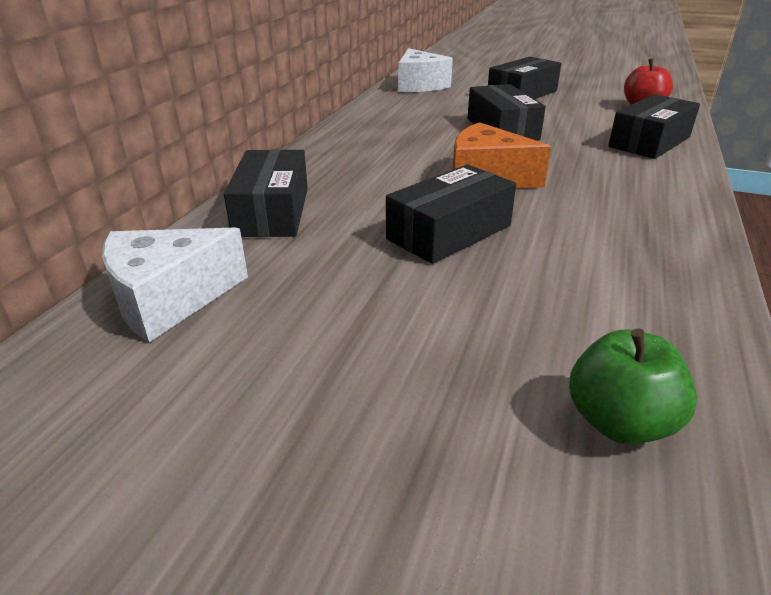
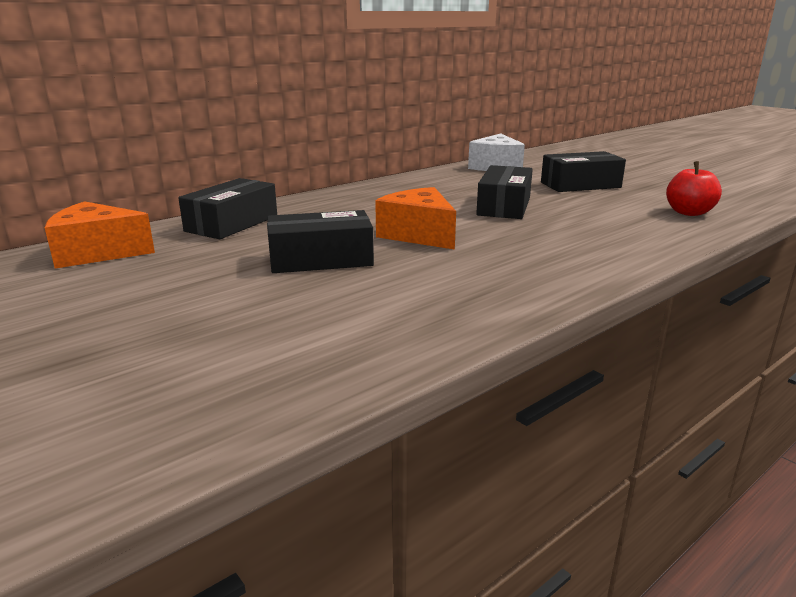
camera: 30 degrees right, 10 degrees down
white cheese [102,228,248,342] -> orange cheese [45,201,155,269]
green apple [569,328,697,444] -> none
black box [608,94,700,159] -> none

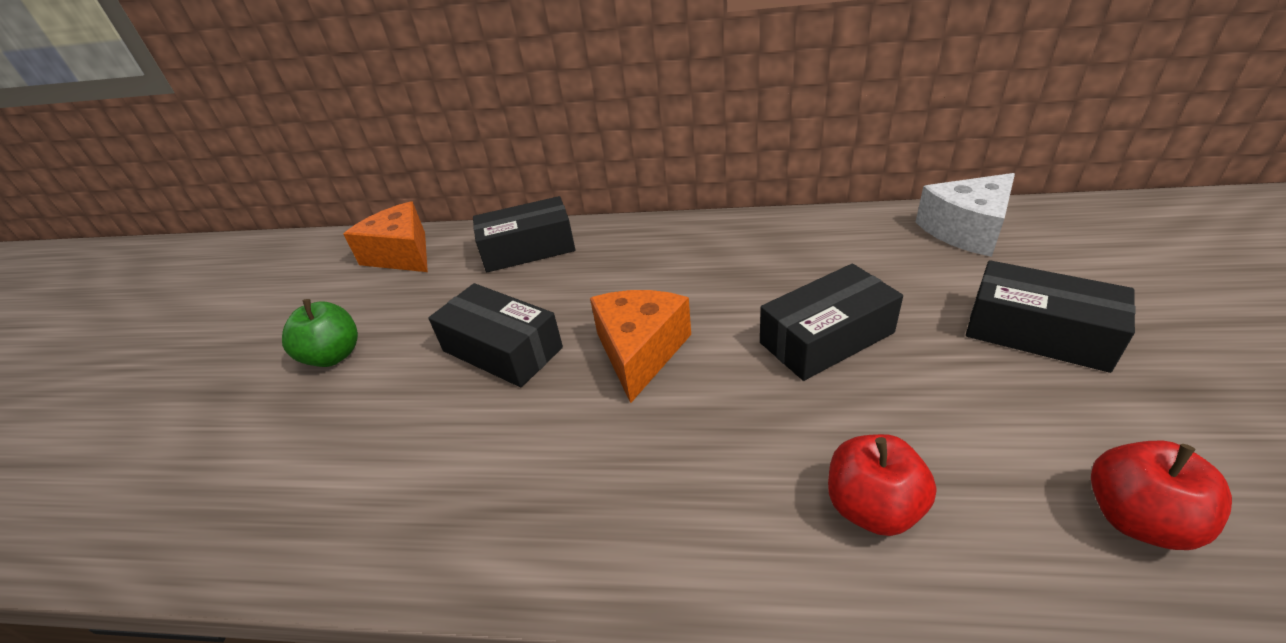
camera: 50 degrees right, 15 degrees up
none -> green apple [282,299,358,367]
none -> red apple [828,434,937,536]

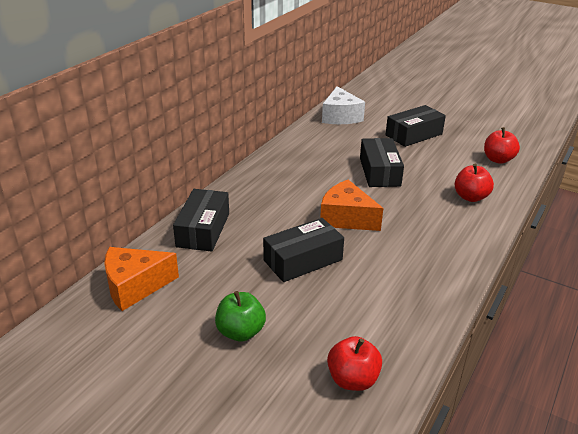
camera: 70 degrees left, 5 degrees down
none -> red apple [327,336,382,391]

